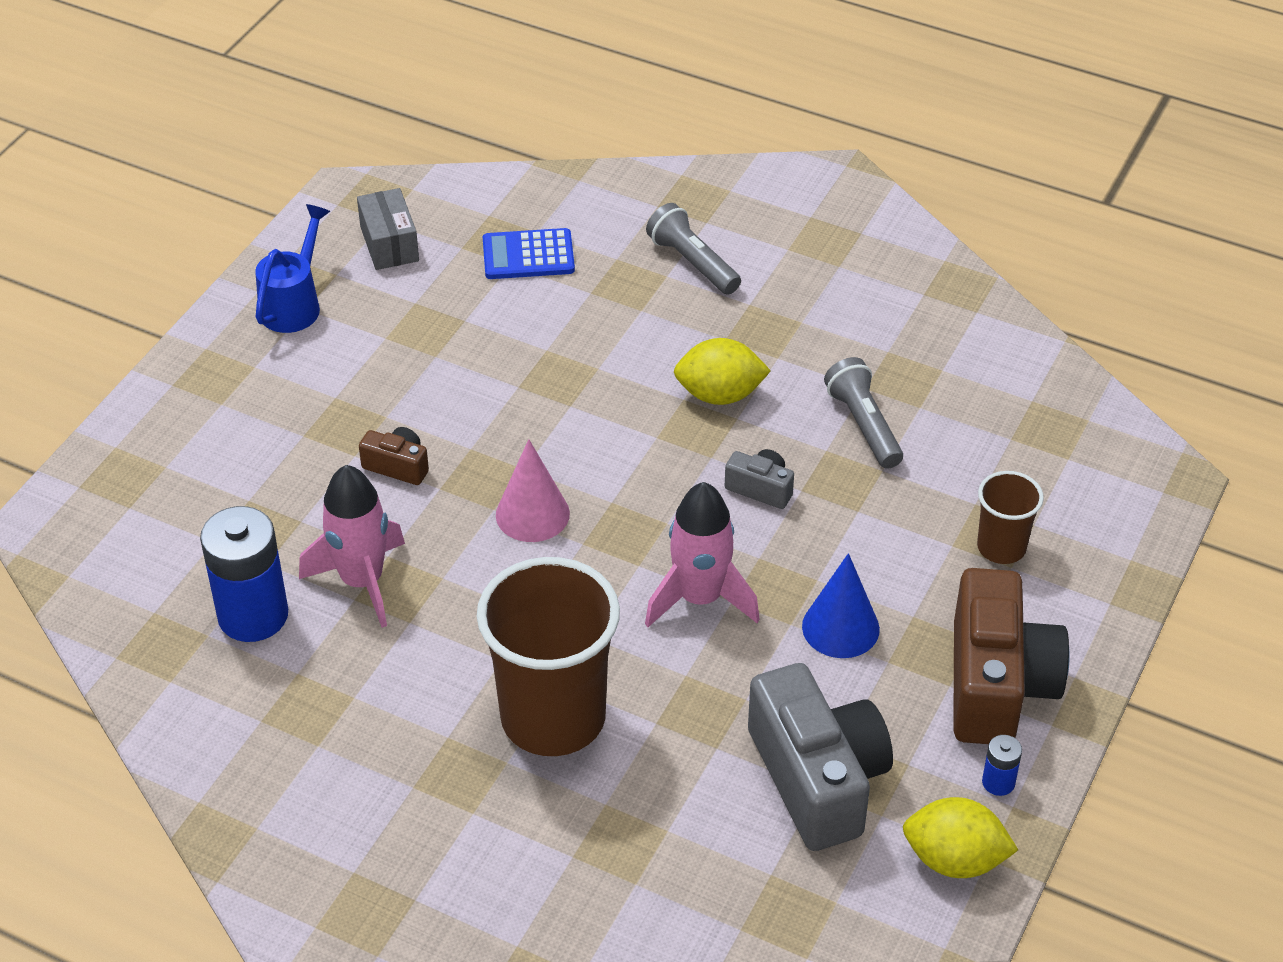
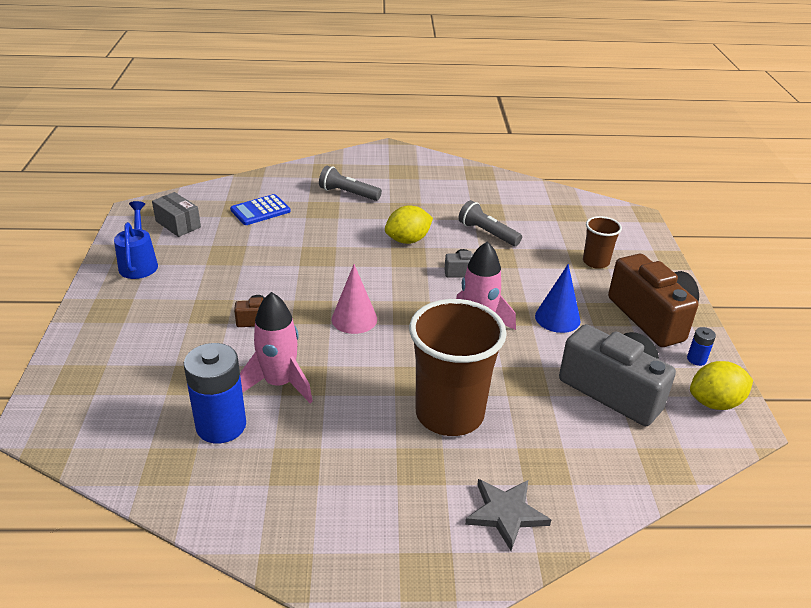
camera: 30 degrees left, 10 degrees down
none -> grey star [465,479,551,551]

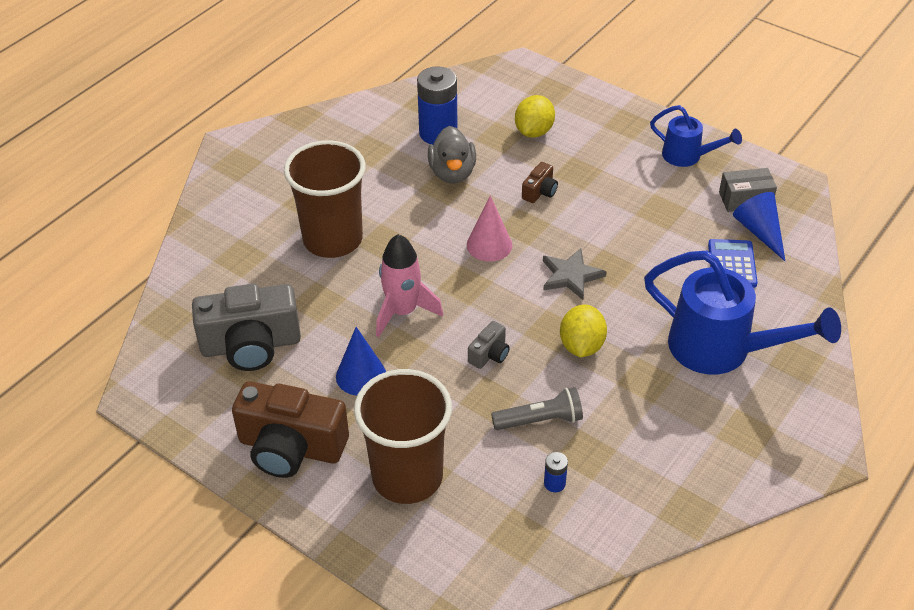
camera: 130 degrees right, 10 degrees up
pink rocket [240,292,313,403] -> grey duck [428,126,476,184]
grey flashlight [319,166,382,201] -> blue watering can [644,251,841,375]
grey star [465,479,551,551] -> grey star moved to [543,248,607,300]
brown cup [583,216,622,269] -> brown cup [354,369,452,504], size x2.00
blue battery [687,327,716,366] -> blue battery moved to [544,452,568,492]
yellow lemon [690,361,753,410] -> yellow lemon moved to [515,95,555,138]
none -> blue cone [733,192,785,261]

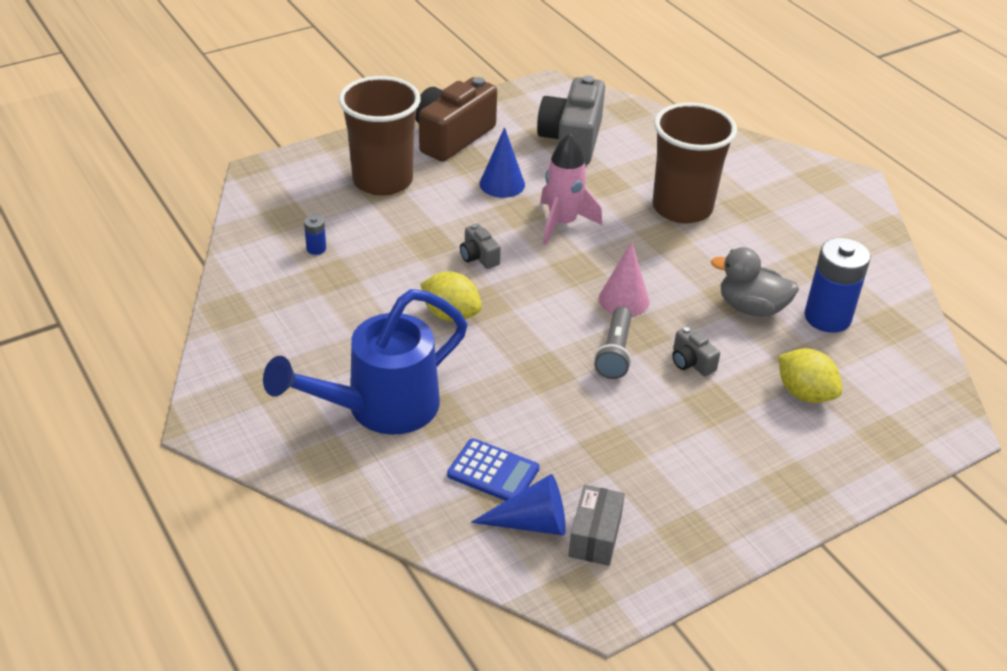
camera: 110 degrees right, 5 degrees down
grey flashlight [491,387,583,430] -> grey flashlight moved to [594,306,632,379]
brown camera [522,162,558,203] -> grey camera [672,326,720,376]
grey star [543,248,607,300] -> none
blue watering can [650,105,742,167] -> none

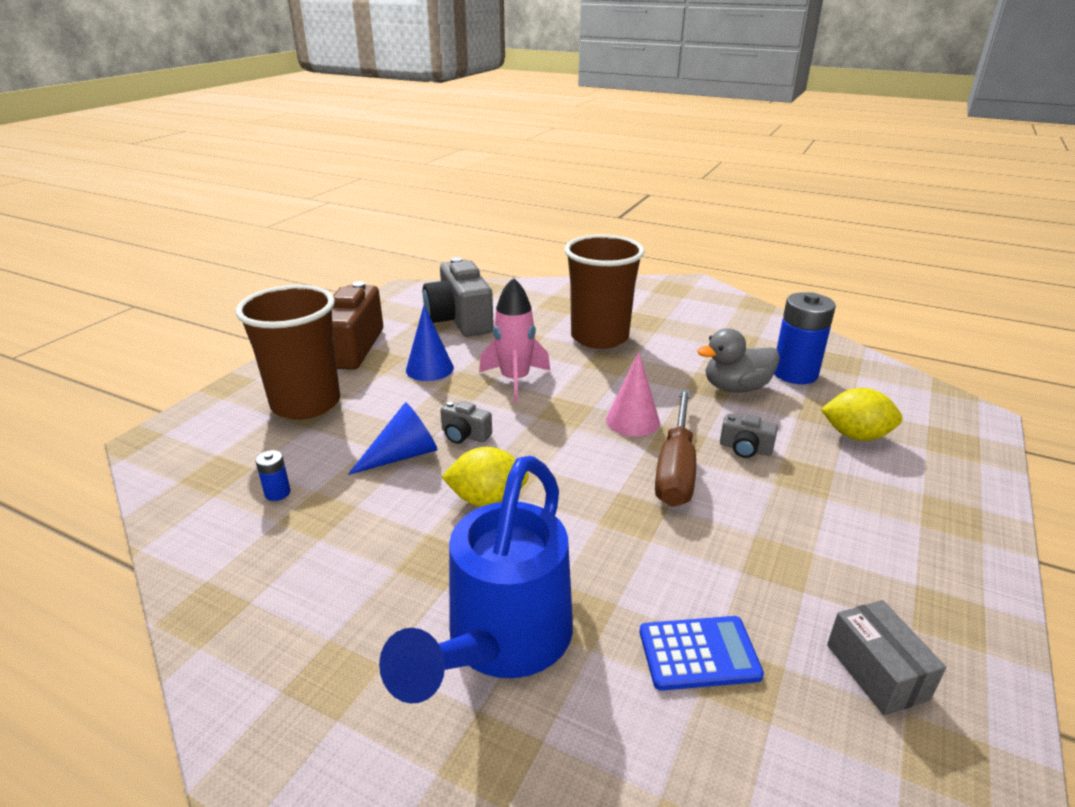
camera: 30 degrees left, 10 degrees down
blue cone [471,474,566,535] -> blue cone moved to [347,402,438,475]
grey flashlight [594,306,632,379] -> brown screwdriver [655,389,696,507]

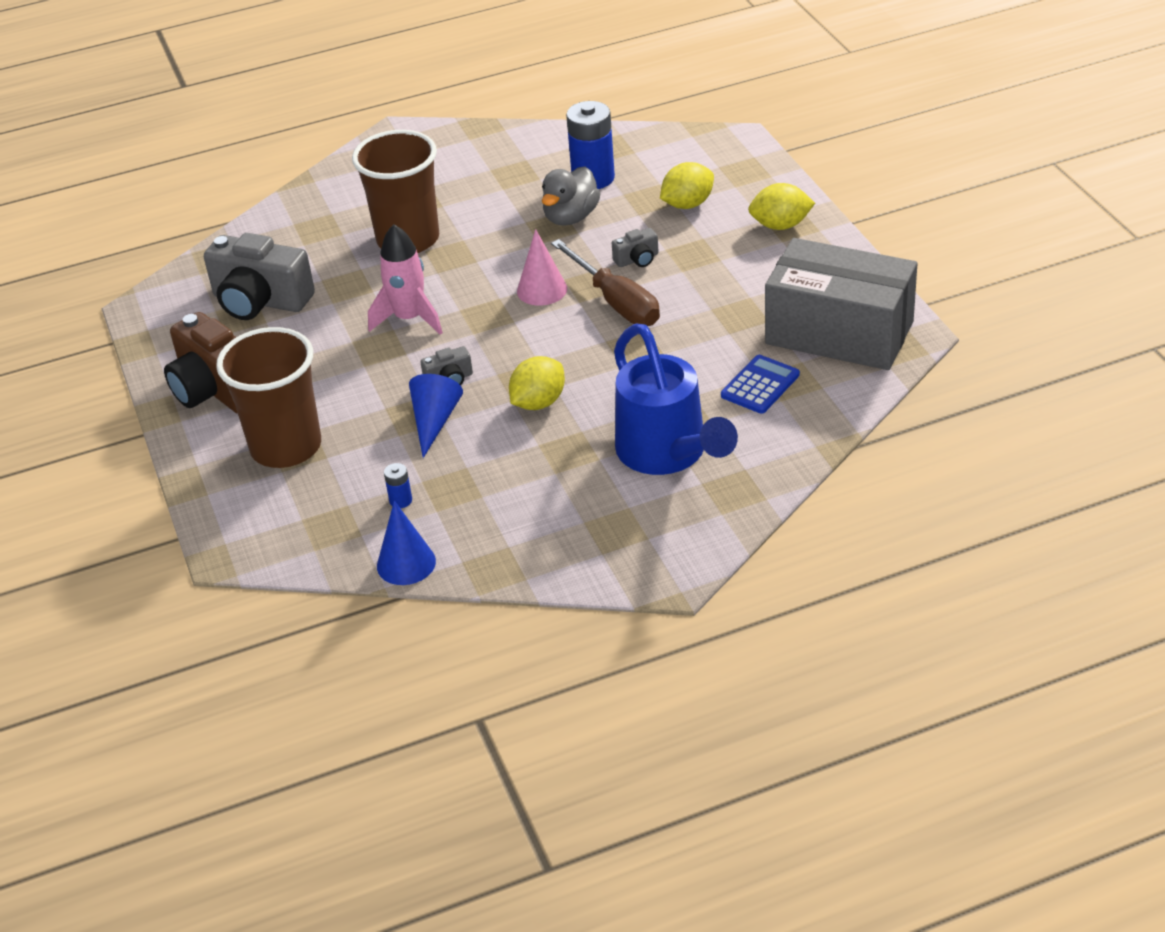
camera: 45 degrees left, 10 degrees up
blue cone [406,306,454,381] -> blue cone moved to [377,501,436,585]
grey box [827,600,946,716] -> grey box [765,238,917,370], size x2.33
none -> yellow lemon [748,183,815,230]

